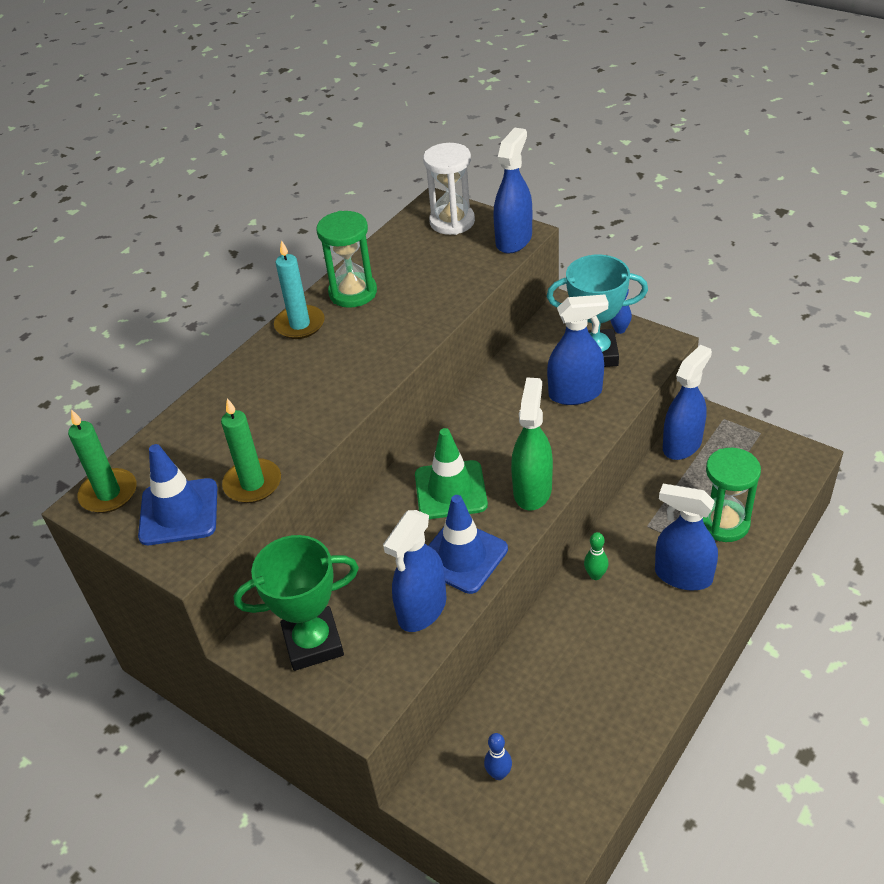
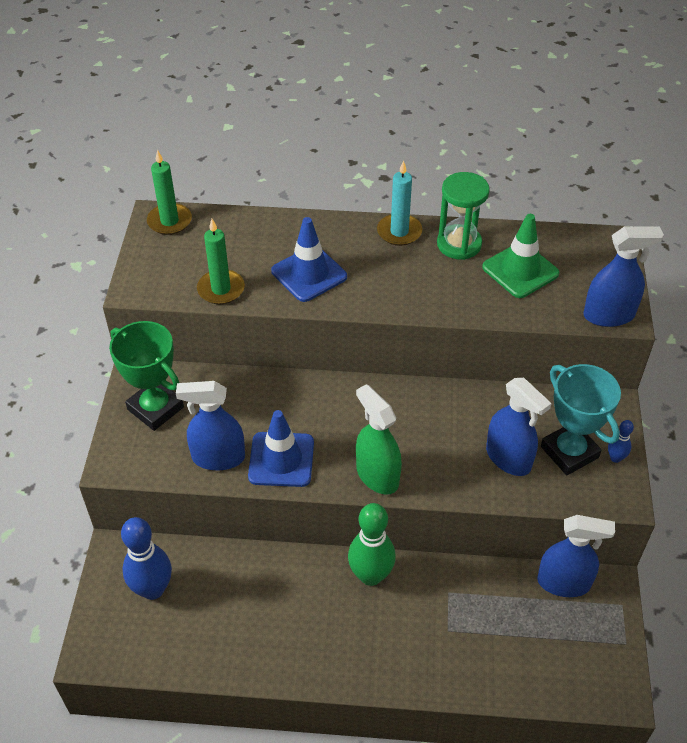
camera: 55 degrees right, 5 degrees up
blue traffic cone [138,444,217,545] -> blue traffic cone moved to [271,217,347,302]
green traffic cone [415,428,488,519] -> green traffic cone moved to [482,214,559,298]
white hourglass [423,143,475,235] -> none
blue bowling pin [484,733,512,780] -> blue bowling pin [121,517,172,600], size x2.09
green spray bottle [511,377,553,510] -> green spray bottle turned 105 degrees counterclockwise [356,384,402,495]
green bowling pin [584,532,608,580] -> green bowling pin [348,503,396,586], size x2.09
blue spray bottle [655,484,718,590] -> none
green hourglass [703,448,761,542] -> none

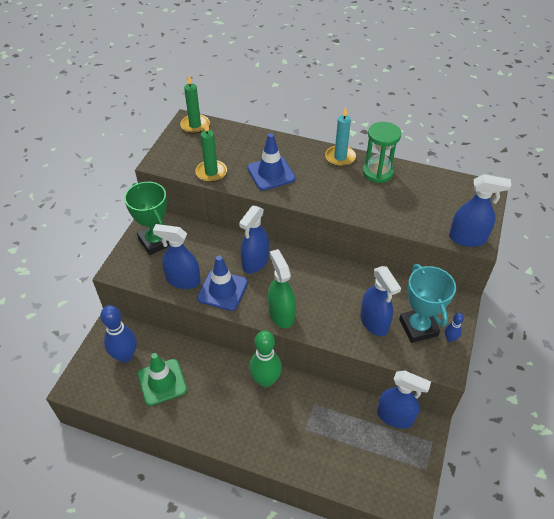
camera: 15 degrees right, 0 degrees up
green traffic cone [482,214,559,298] -> green traffic cone moved to [138,353,187,406]
none -> blue spray bottle [239,206,269,273]

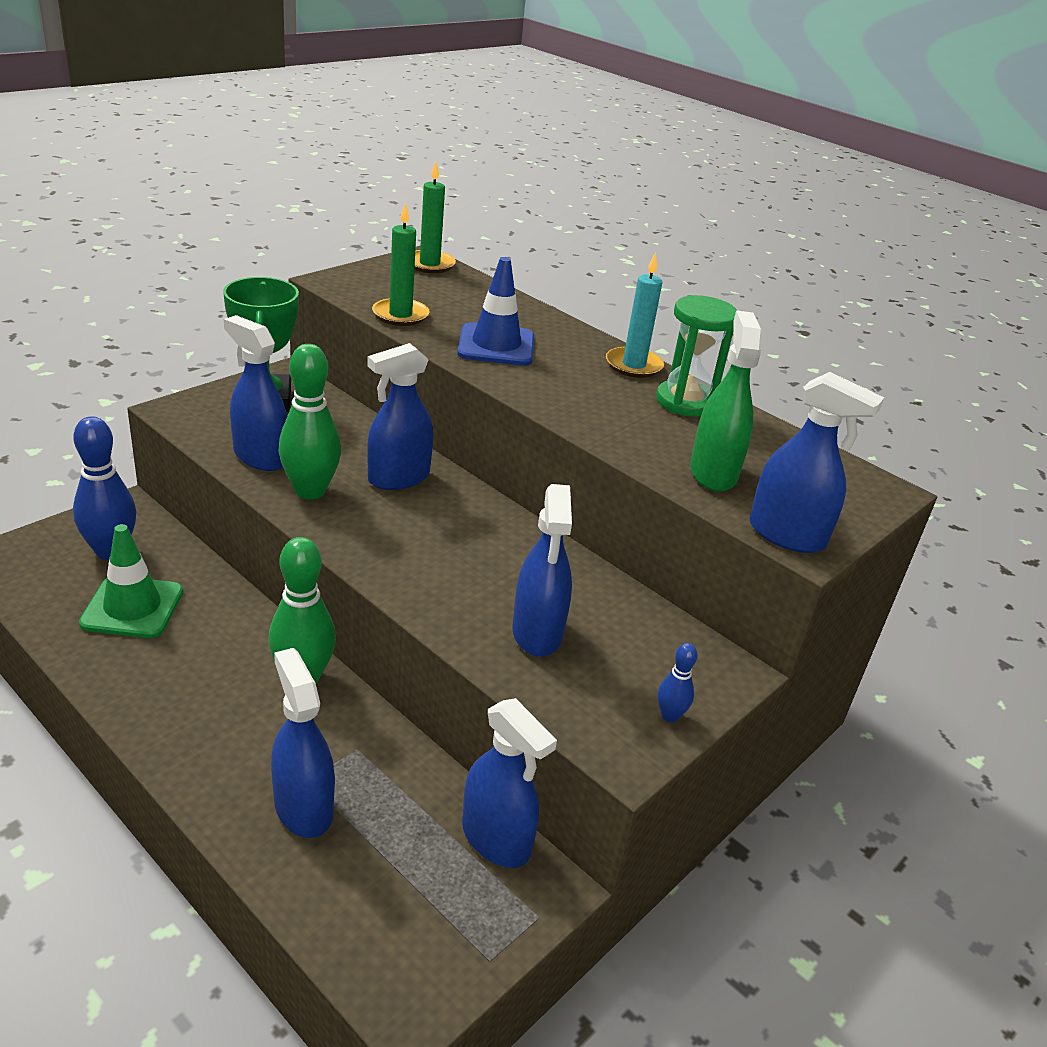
camera: 20 degrees right, 15 degrees down
blue traffic cone [197,256,248,311] -> green bowling pin [278,344,341,500]
green spray bottle [268,249,296,328] -> green spray bottle moved to [690,310,763,492]
turquoise trophy [399,264,456,343] -> none
none -> blue spray bottle [271,648,335,838]

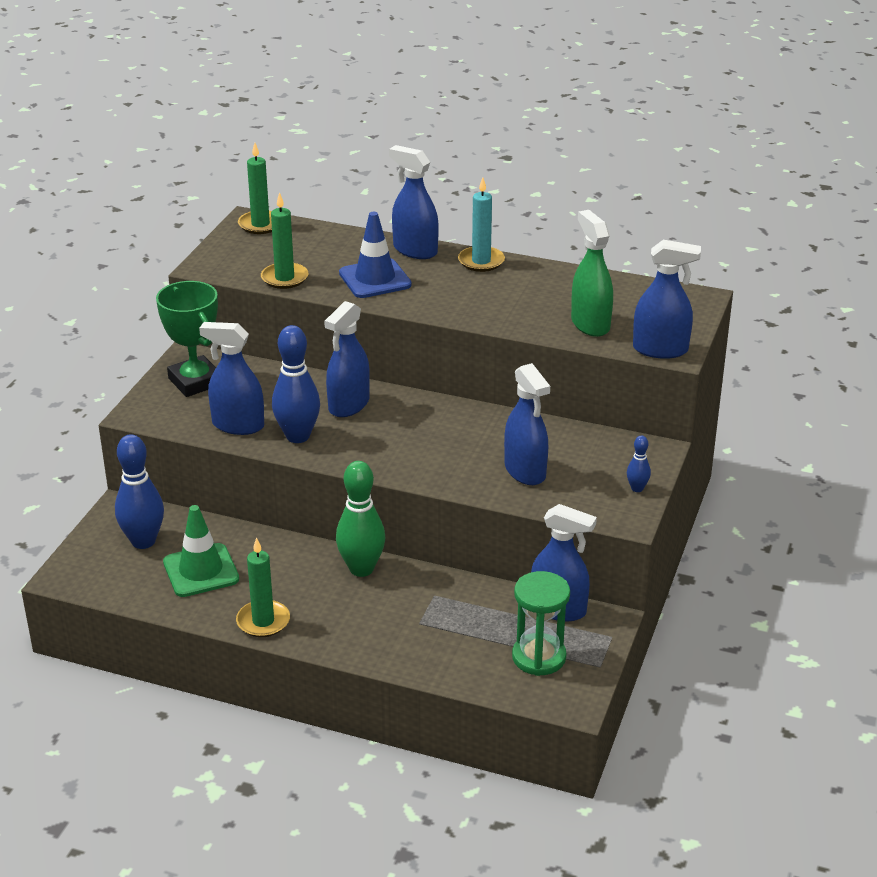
camera: 20 degrees left, 0 degrees up
blue spray bottle [271,648,335,838] -> blue spray bottle moved to [389,145,439,259]
green bowling pin [278,344,341,500] -> blue bowling pin [272,325,320,443]
green hourglass [656,295,737,417] -> green hourglass moved to [512,571,570,676]
none -> green candle [236,537,290,637]

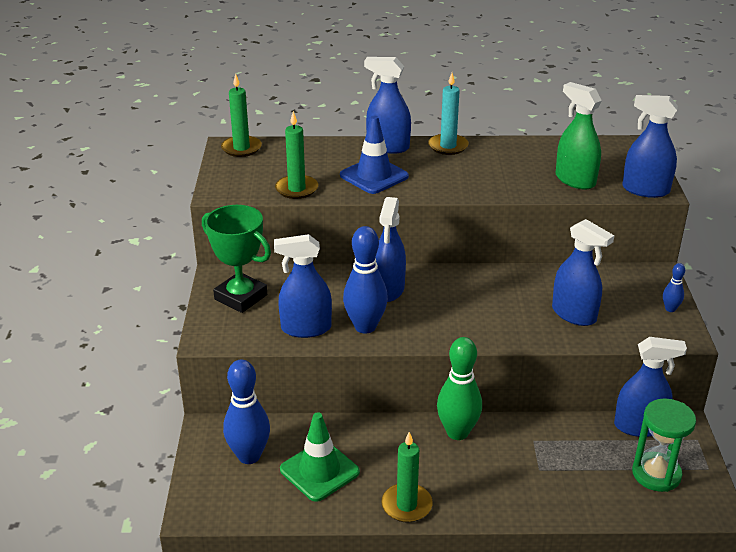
camera: 20 degrees left, 0 degrees up
blue spray bottle [633,240,701,359] -> blue spray bottle turned 150 degrees counterclockwise [623,95,678,198]

